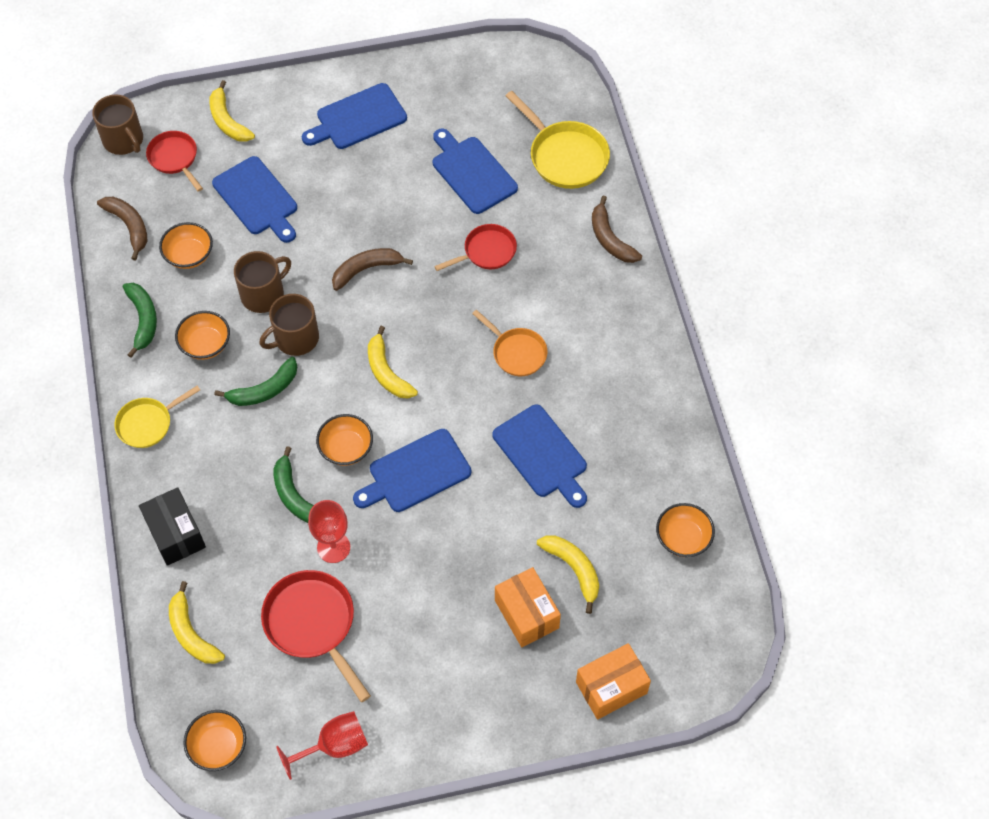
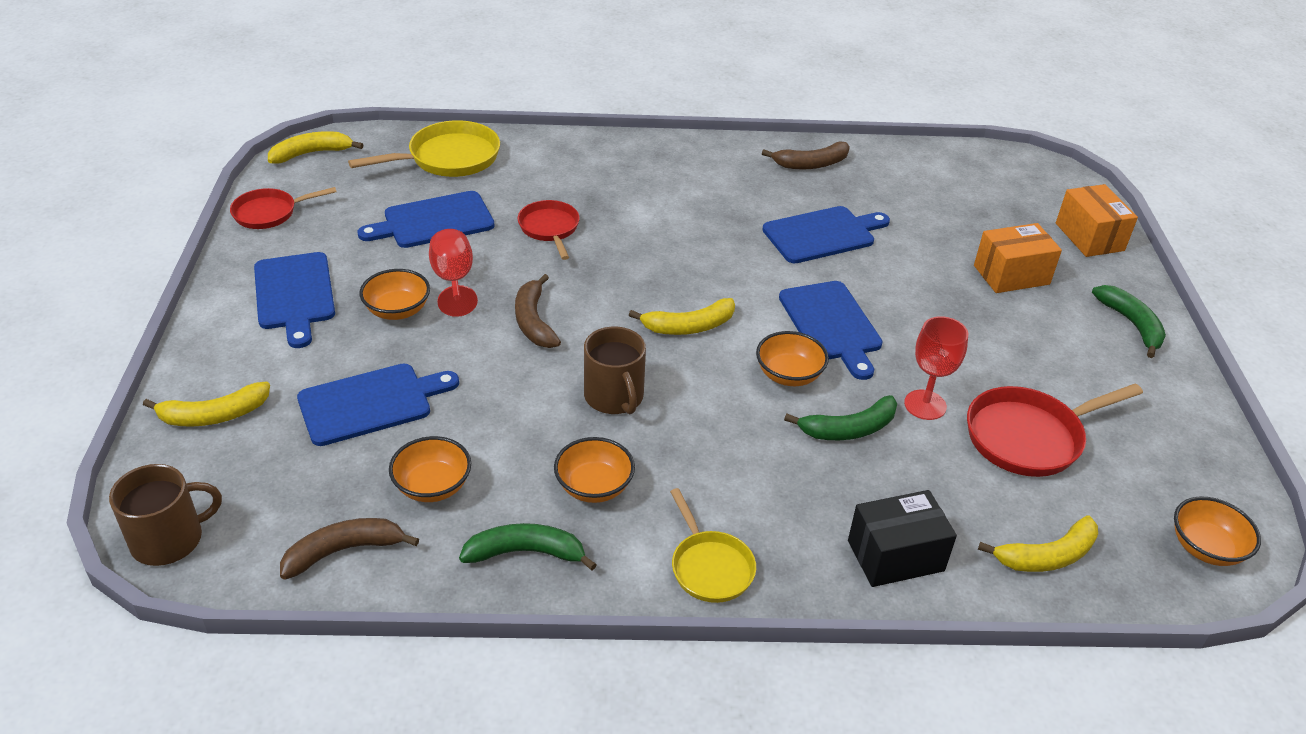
camera: 80 degrees left, 20 degrees down
red pan [146,131,203,191] -> red pan moved to [230,187,336,229]
green banana [215,357,297,406] -> green banana moved to [1092,285,1166,358]
brown mug [234,251,291,313] -> none
red goblet [276,711,368,780] -> red goblet moved to [429,229,478,317]
orange pan [472,310,548,376] -> none
yellow banana [537,535,599,614] -> yellow banana moved to [268,131,363,163]
brown banana [592,196,642,263] -> brown banana moved to [762,142,850,169]
orange bowl [656,503,715,557] -> orange bowl moved to [359,269,430,320]

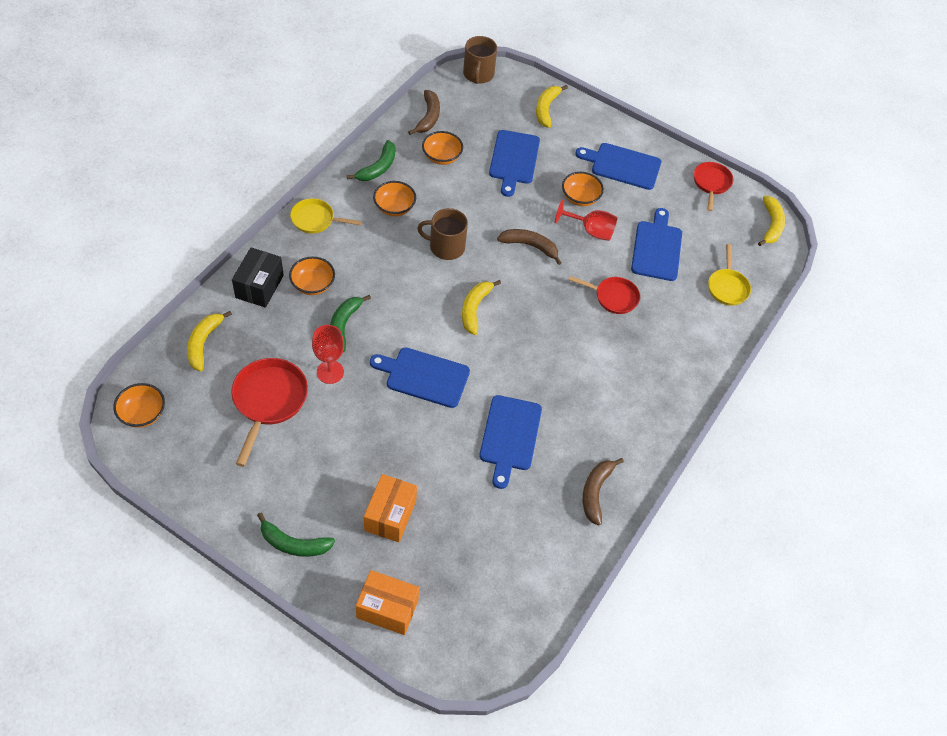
camera: 120 degrees right, 15 degrees up
yellow pan [348,120,500,177] -> yellow pan [708,244,751,306], size x0.64
orange bowl [756,331,829,386] -> orange bowl moved to [289,257,335,295]

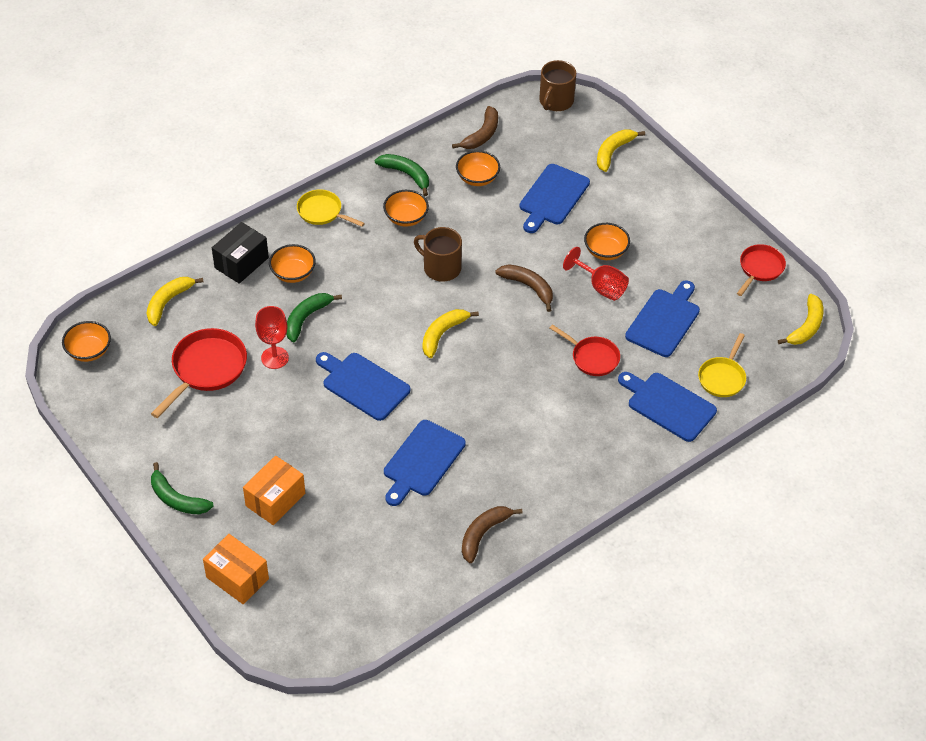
camera: 25 degrees right, 5 degrees down
green banana [347,140,395,181] -> green banana turned 105 degrees counterclockwise [375,154,429,196]
blue cutting board [575,143,661,190] -> blue cutting board moved to [618,372,717,442]

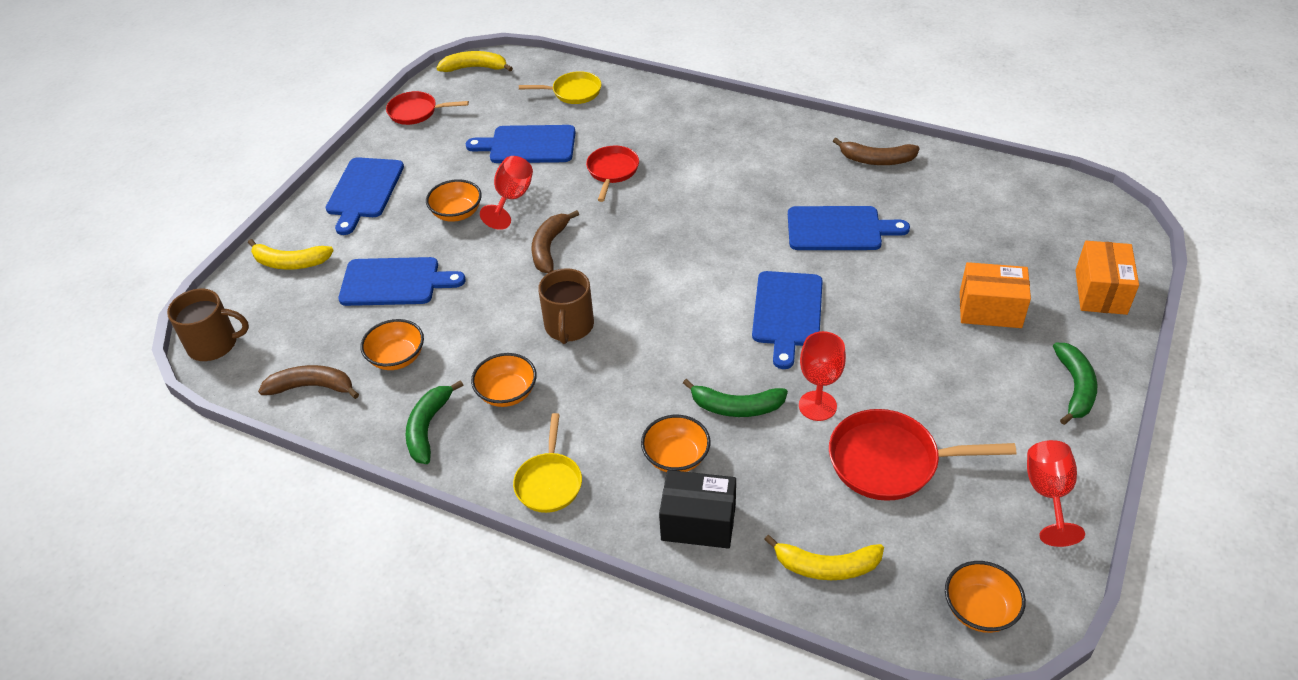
camera: 115 degrees left, 5 degrees down
yellow banana [422,309,479,358] -> none
blue cutting board [618,372,717,442] -> blue cutting board moved to [326,157,404,235]
none -> red goblet [1027,440,1085,547]

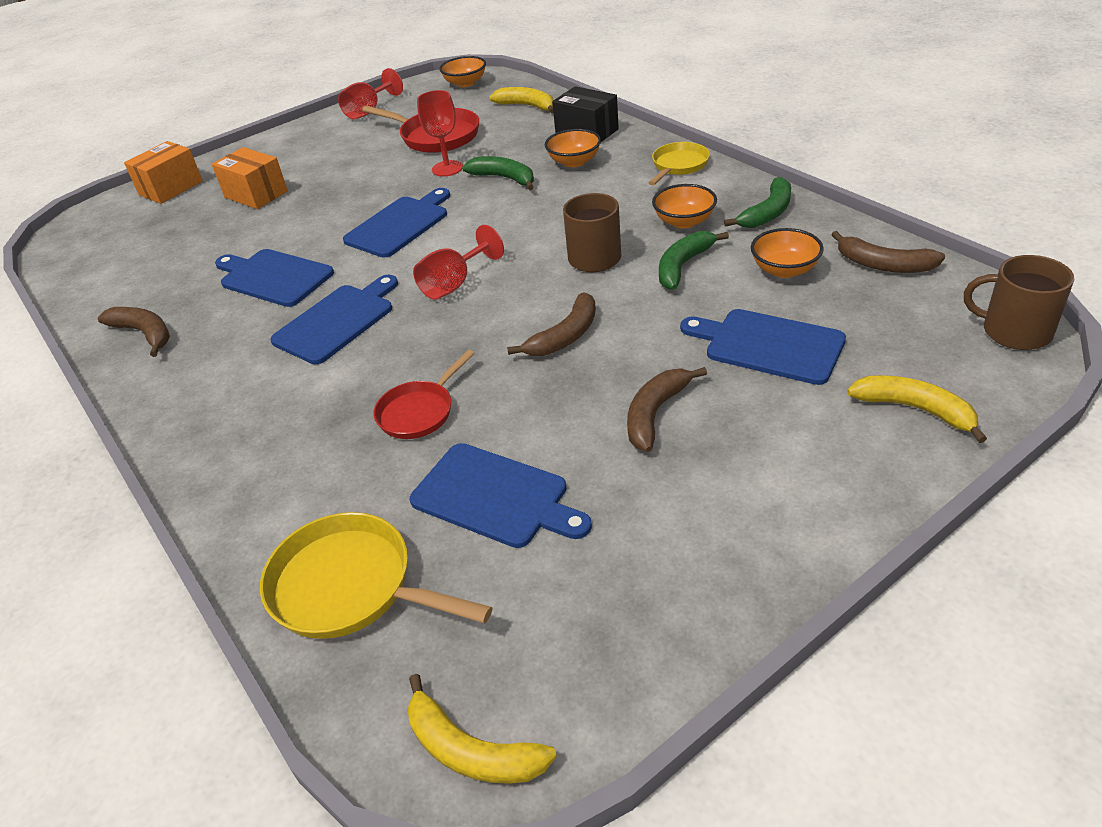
camera: 150 degrees left, 5 degrees down
blue cutting board [326,157,404,235] -> blue cutting board moved to [270,275,398,364]
red pan [386,91,469,125] -> none
orange bowl [426,179,482,222] -> brown banana [627,367,707,452]
red goblet [480,156,533,230] -> red goblet moved to [413,225,504,300]
yellow pan [519,71,601,104] -> yellow pan [260,512,493,639], size x1.56
green banana [1053,342,1097,425] -> green banana moved to [659,231,729,290]

